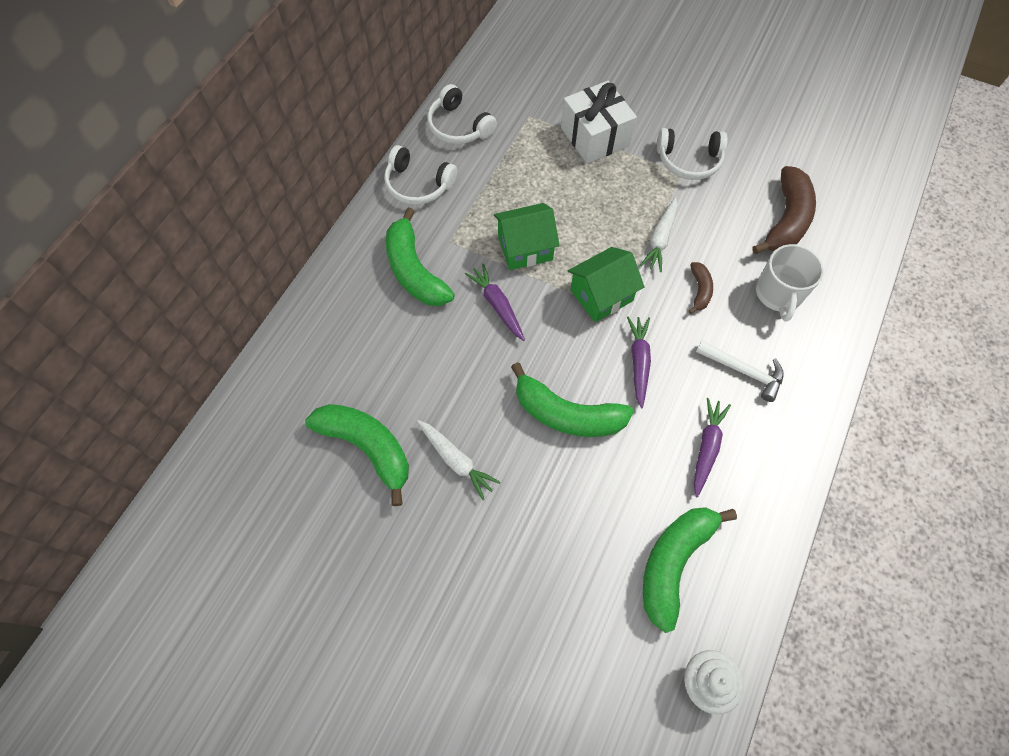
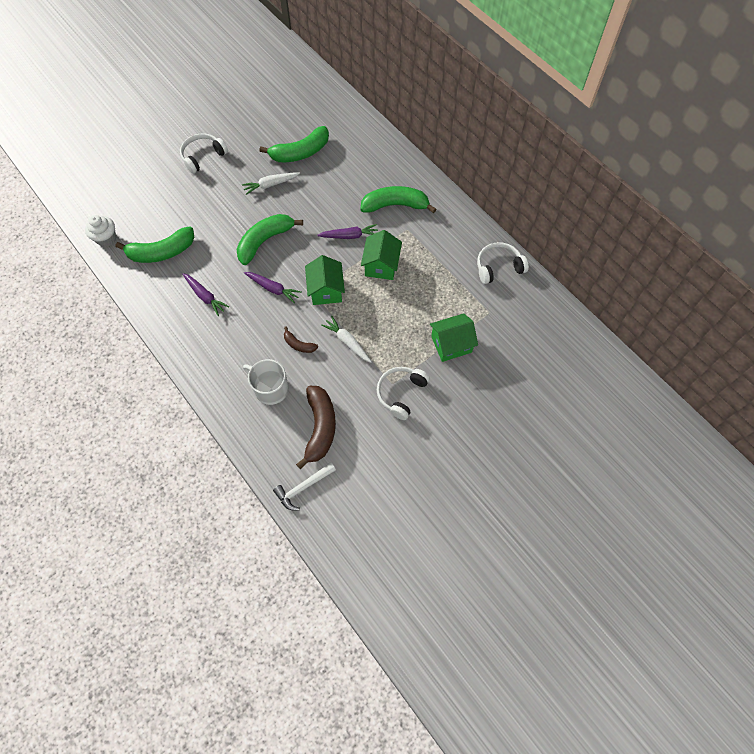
camera: 115 degrees right, 0 degrees up
white headphones [384,145,457,205] -> white headphones moved to [180,133,228,174]
white gift [561,81,637,164] -> green house [430,313,478,362]
green banana [643,507,737,633] -> green banana turned 105 degrees clockwise [116,226,194,263]
white hammer [696,340,784,402] -> white hammer moved to [273,463,336,511]
brown banana [752,166,816,254] -> brown banana turned 135 degrees counterclockwise [296,386,336,469]

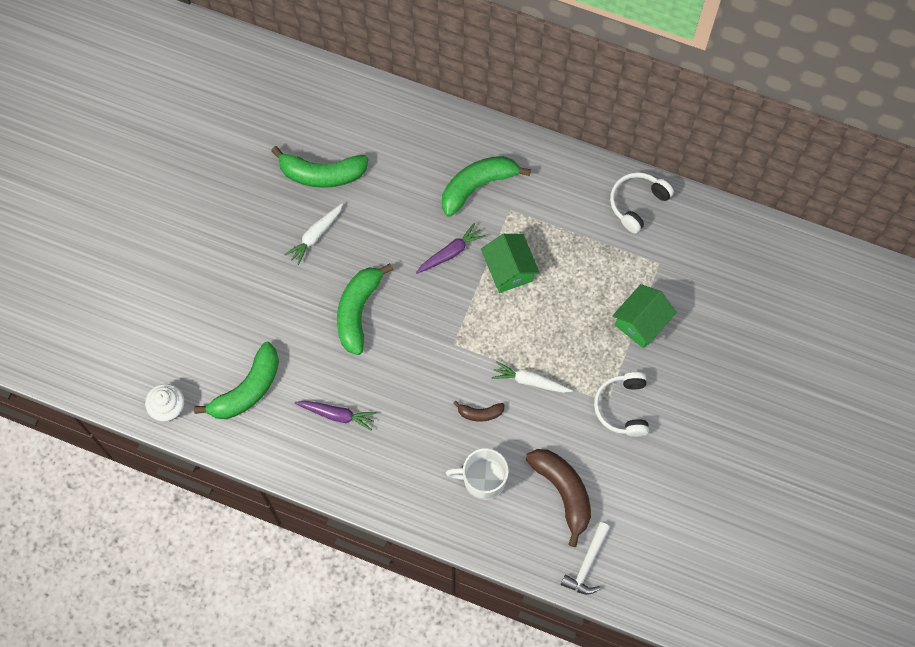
camera: 30 degrees left, 5 degrees up
white headphones [180,133,228,174] -> none
purple carrot [244,272,302,303] -> none
green banana [260,126,329,162] -> green banana turned 60 degrees clockwise [271,146,369,188]
green house [305,255,345,305] -> none

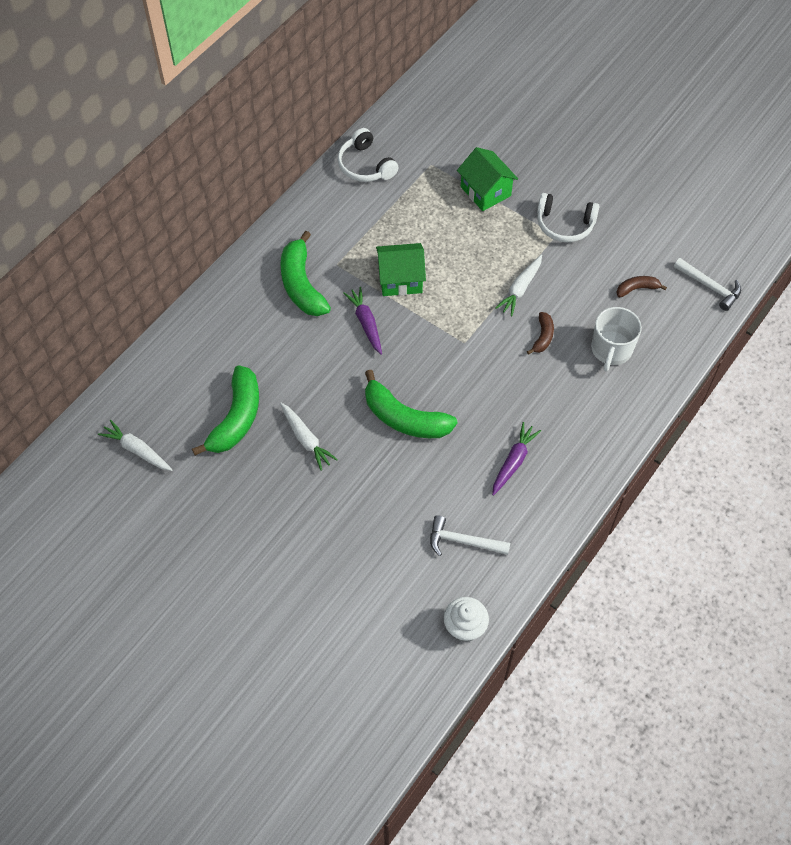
camera: 75 degrees left, 10 degrees down
green banana [194,342,279,419] -> white hammer [430,515,510,556]
brown banana [526,449,591,547] -> brown banana [616,276,667,298], size x0.50
none -> white carrot [98,420,173,471]

